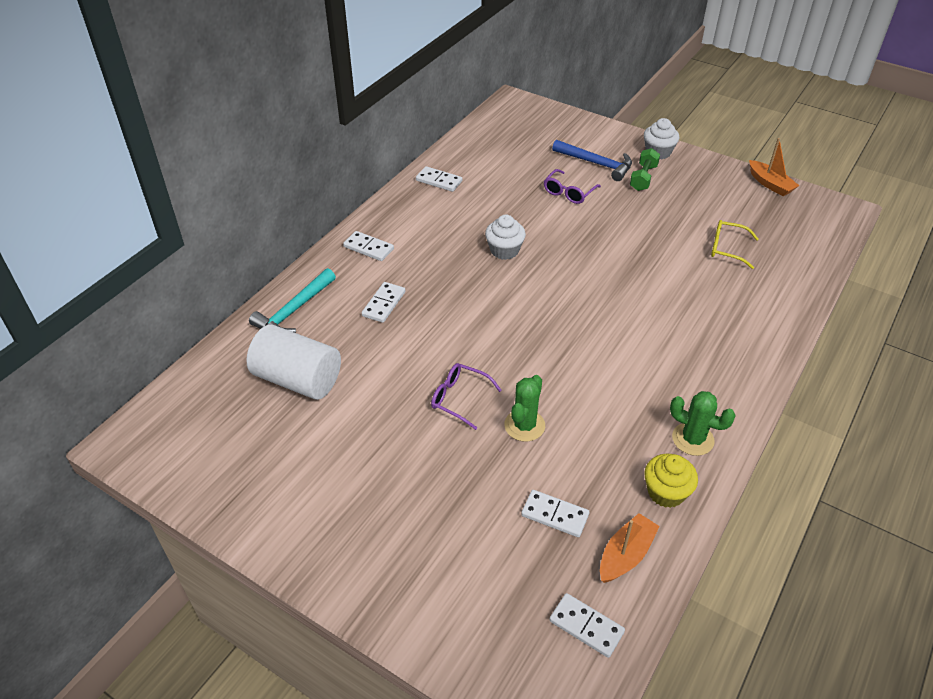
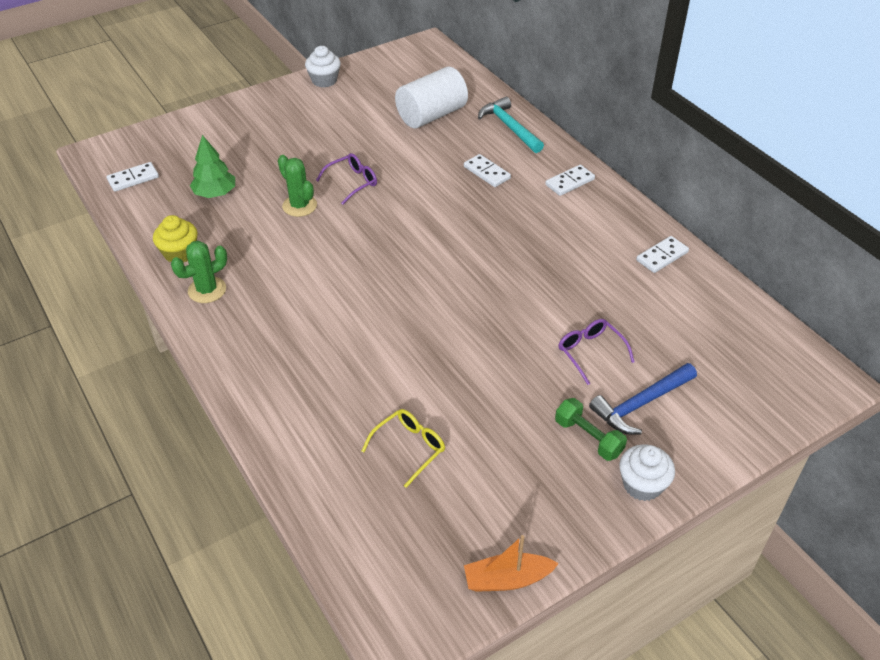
camera: 115 degrees right, 0 degrees up
white cupcake [485,215,526,260] -> white cupcake moved to [305,46,341,87]
white domino [521,490,589,537] -> green tree [190,135,235,198]
orange boat [600,513,660,583] -> none

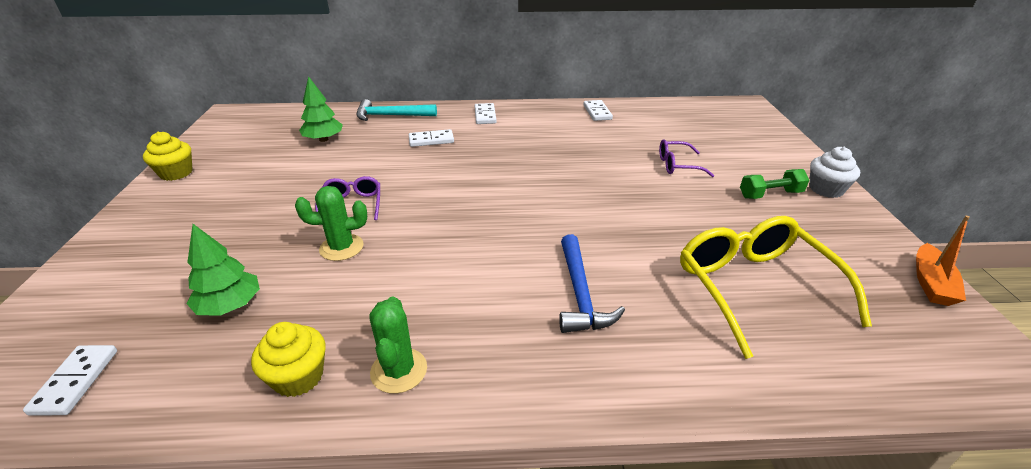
camera: 60 degrees left, 10 degrees down
white cupcake [305,46,341,87] -> yellow cupcake [143,131,193,181]
yellow glasses [362,409,445,488] -> yellow glasses [680,216,872,359], size x1.97
white cylinder [395,67,468,128] -> green tree [299,76,343,142]
blue hammer [589,363,697,434] -> blue hammer moved to [559,234,625,333]

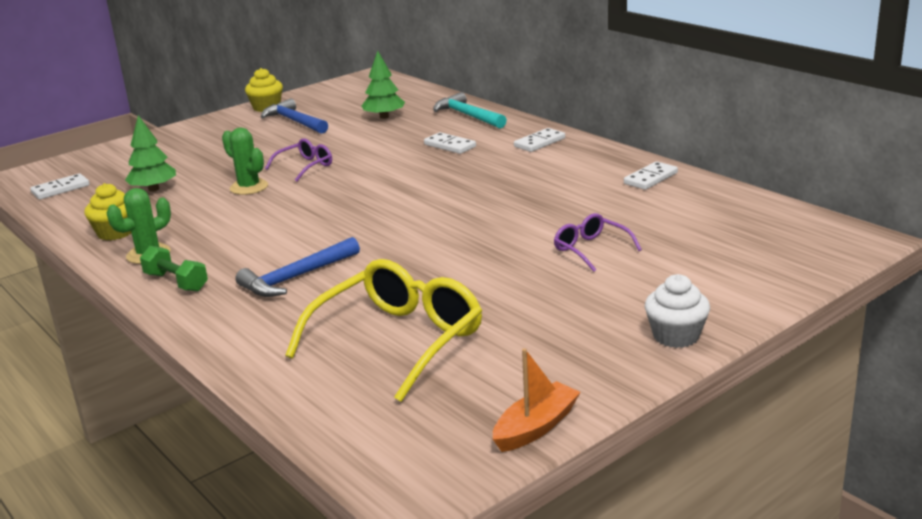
camera: 55 degrees right, 10 degrees down
green dumbbell [740,169,809,199] -> green dumbbell moved to [140,246,208,292]
orange boat [916,216,970,306] -> orange boat turned 150 degrees clockwise [493,348,581,452]
none -> blue hammer [261,98,328,134]

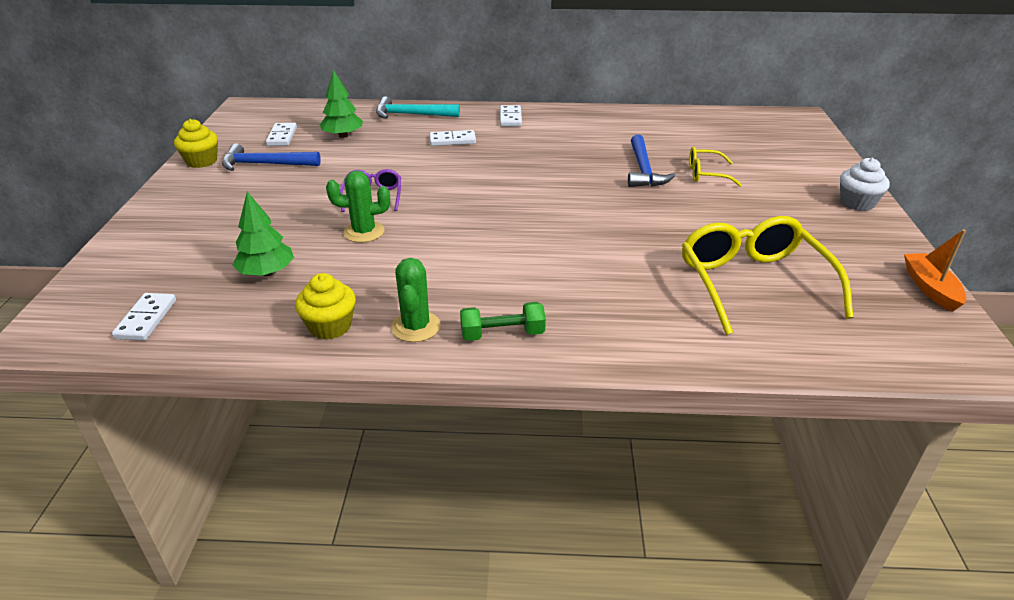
camera: 50 degrees left, 10 degrees up
blue hammer [235,237,360,297] -> blue hammer moved to [628,135,675,187]
purple glasses [554,213,642,272] -> yellow glasses [689,147,742,187]
white domino [624,161,678,190] -> white domino moved to [266,123,297,146]

